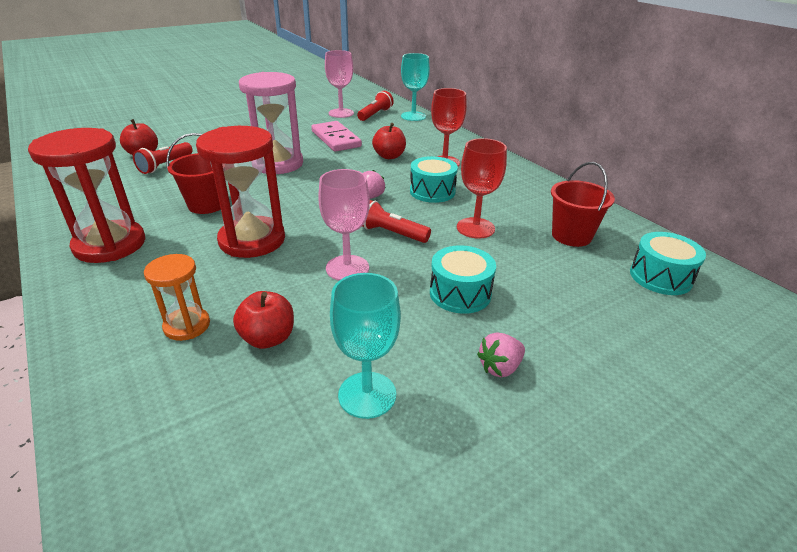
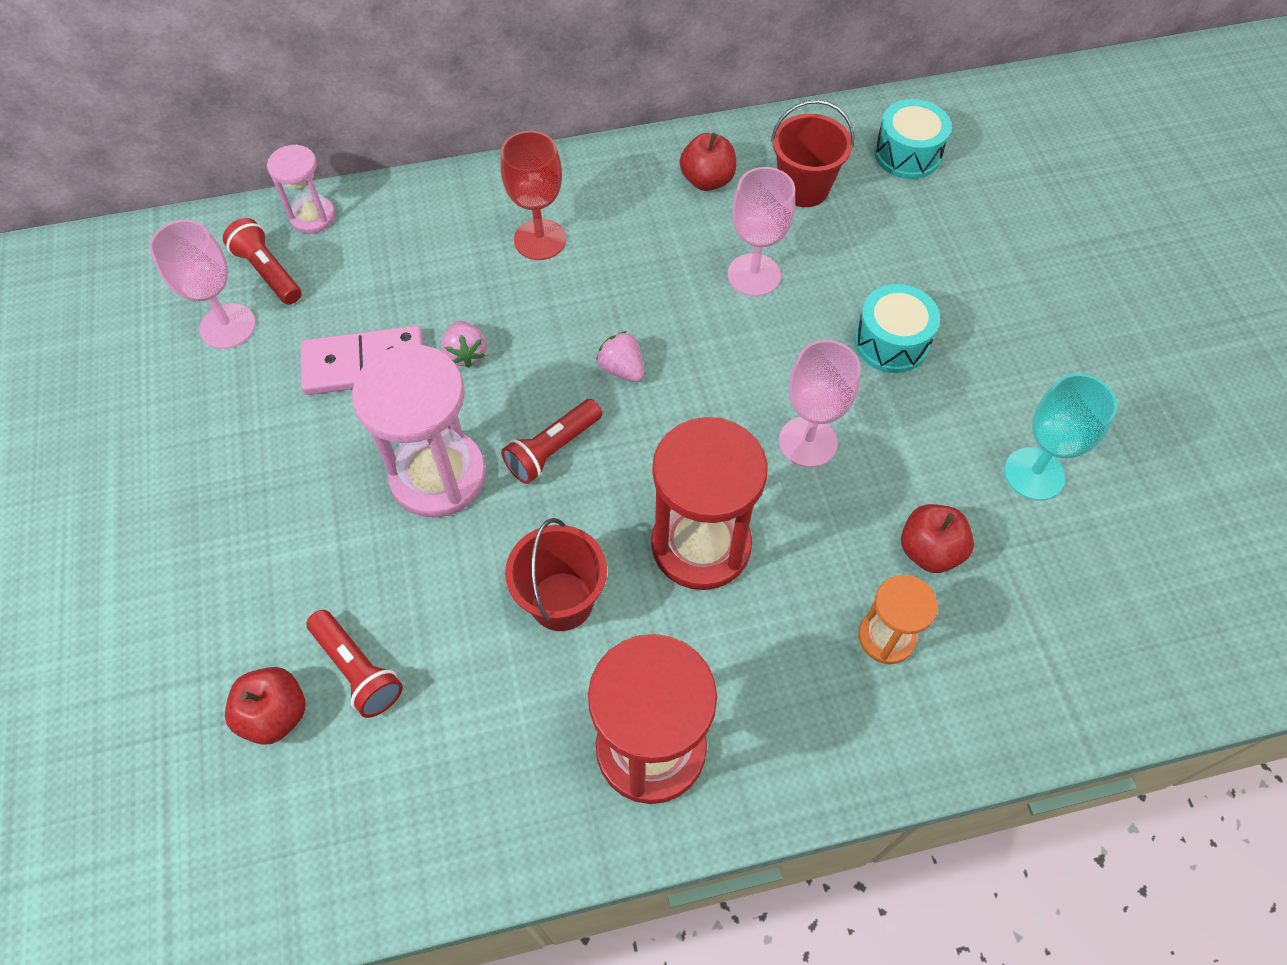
camera: 70 degrees left, 25 degrees up
red flashlight [362,200,431,243] -> red flashlight moved to [501,399,602,484]
red apple [372,123,406,159] -> red apple moved to [680,133,736,191]
turquoise goblet [401,53,430,121] -> pink hourglass [267,144,335,233]
turquoise drum [410,156,458,203] -> none
red goblet [457,138,507,238] -> pink goblet [728,167,795,296]
pink strawberry [477,332,525,377] -> pink strawberry moved to [441,321,487,368]

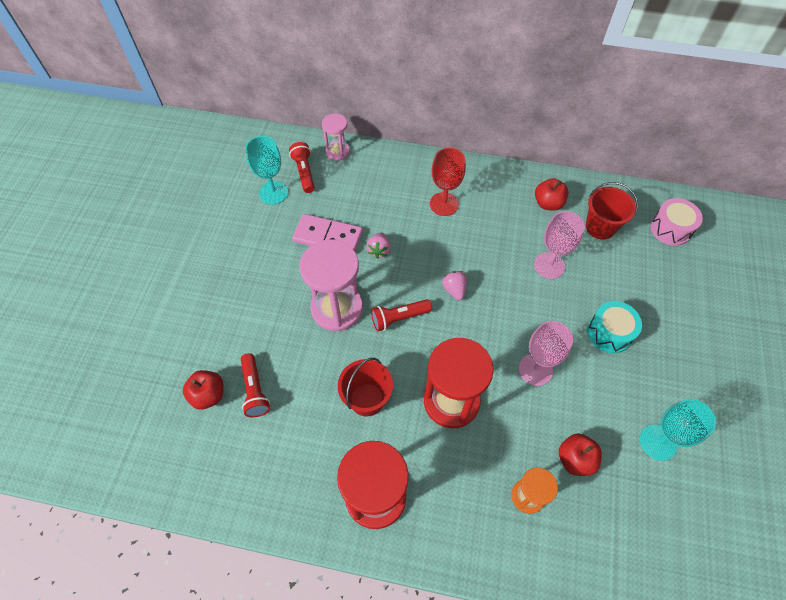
camera: 25 degrees right, 0 degrees up
pink goblet [149,220,256,349] -> turquoise goblet [246,136,288,205]
turquoise drum [874,99,952,179] -> pink drum [650,198,703,246]

